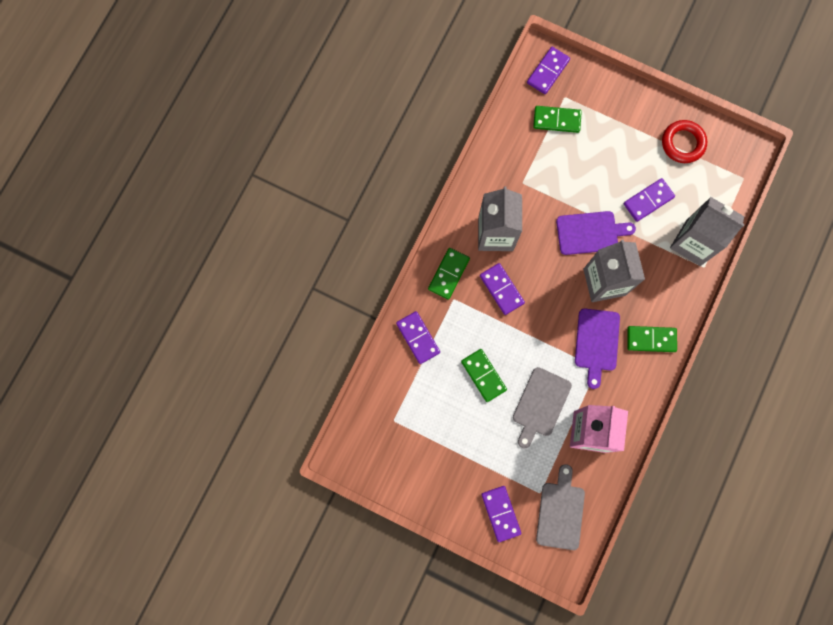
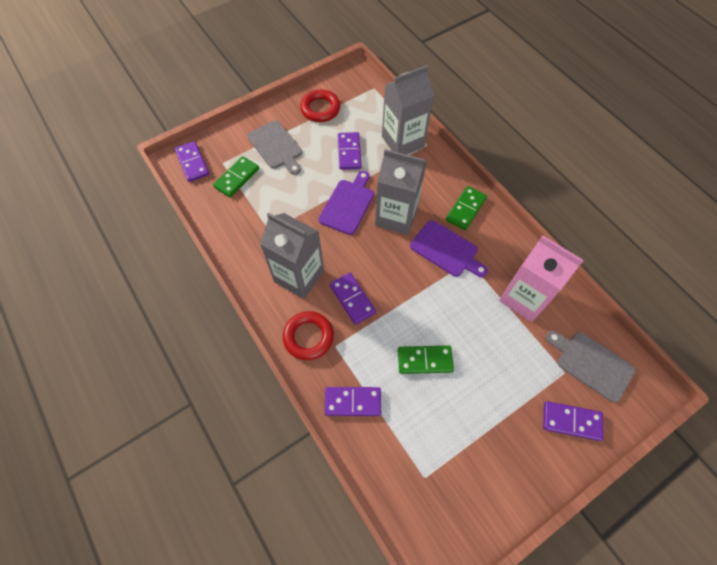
camera: 60 degrees left, 15 degrees down
green domino [428,248,470,300] -> red ring [283,311,334,360]
purple domino [480,263,525,315] -> purple domino turned 60 degrees clockwise [330,273,376,325]
grey cutting board [513,367,572,449] -> grey cutting board moved to [247,120,302,175]

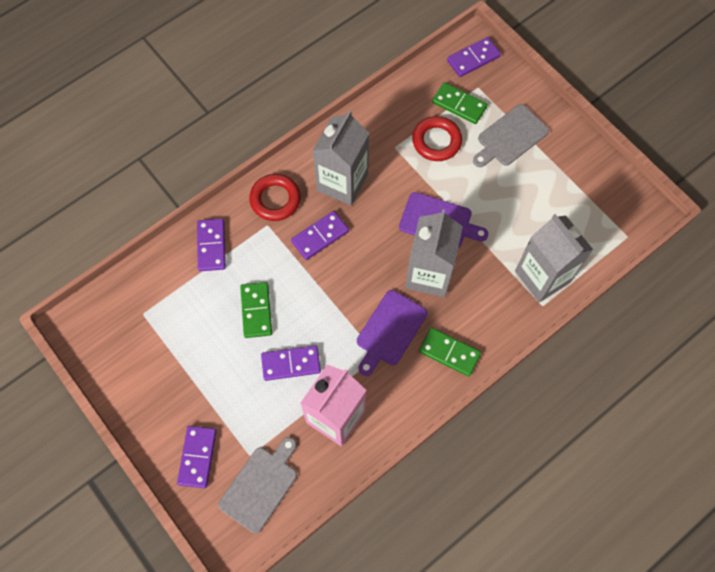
camera: 85 degrees right, 5 degrees up
red ring [300,89,340,122] -> red ring moved to [412,116,462,161]
purple domino [338,132,362,170] -> purple domino moved to [261,345,321,381]

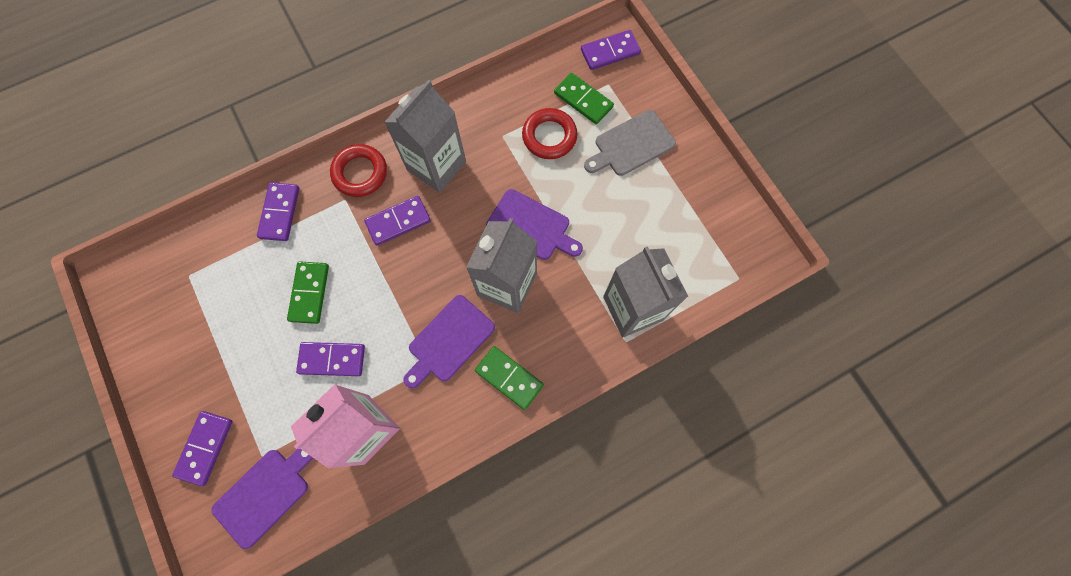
camera: 10 degrees right, 5 degrees up
grey cutting board [218,437,297,533] -> purple cutting board [212,449,313,549]

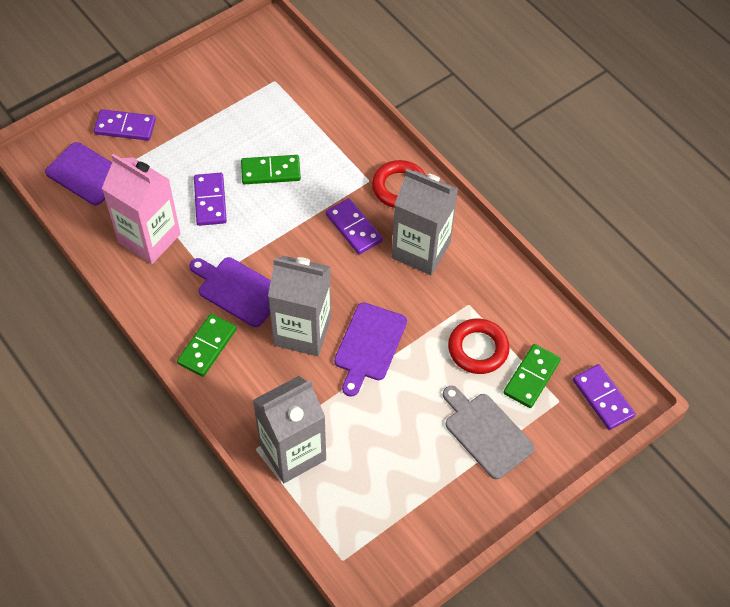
camera: 80 degrees right, 15 degrees down
purple domino [257,182,299,241] -> none

